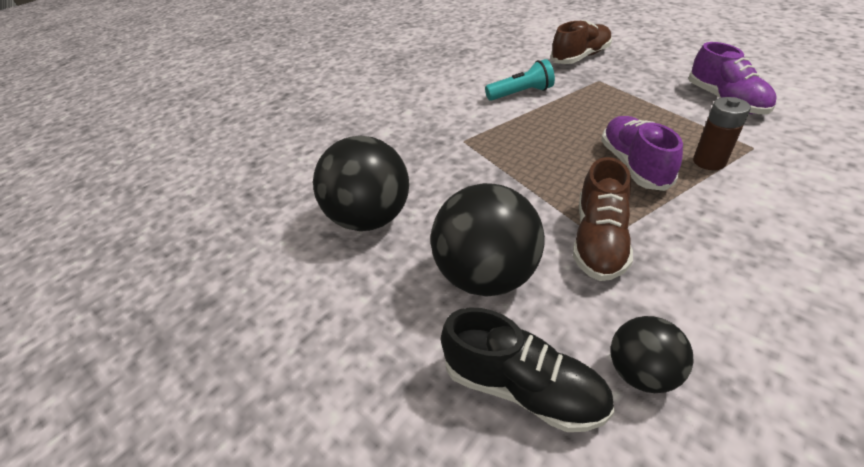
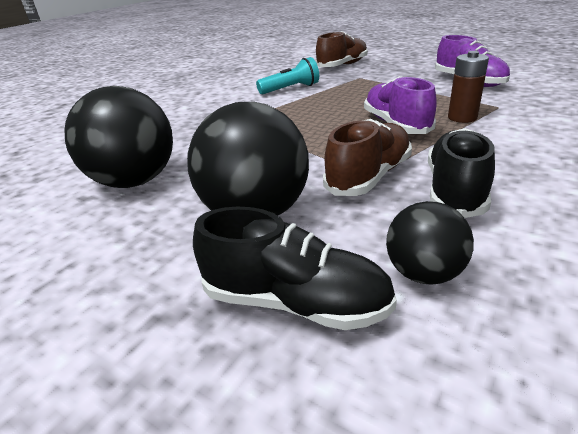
camera: 10 degrees left, 10 degrees down
brown shoe [573,157,633,281] -> brown shoe turned 150 degrees counterclockwise [323,119,412,196]
none -> black shoe [428,128,495,218]

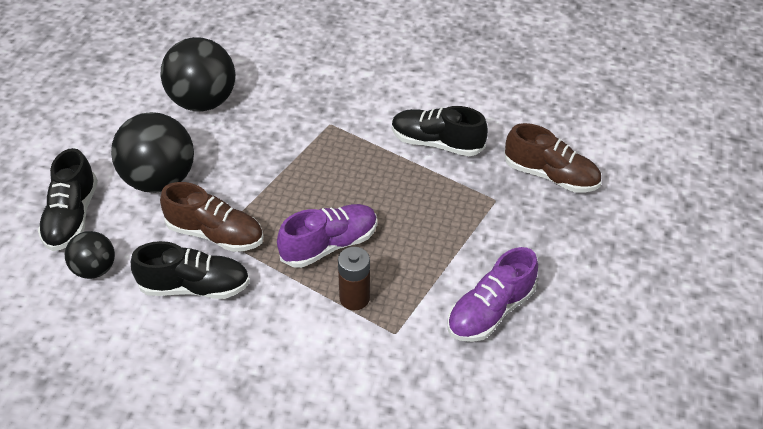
camera: 70 degrees right, 15 degrees up
turquoise flashlight [256,57,319,94] -> black shoe [392,106,488,156]

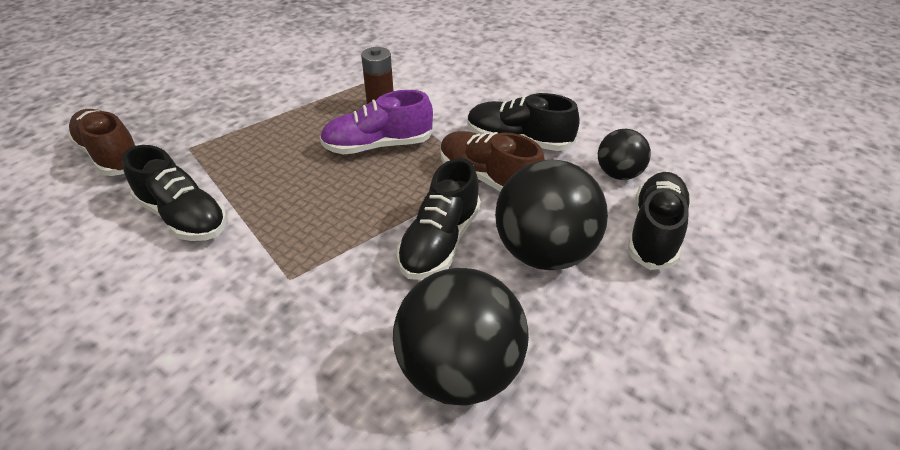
camera: 160 degrees left, 5 degrees down
purple shoe [447,247,538,342] -> none
none -> black shoe [397,158,481,280]

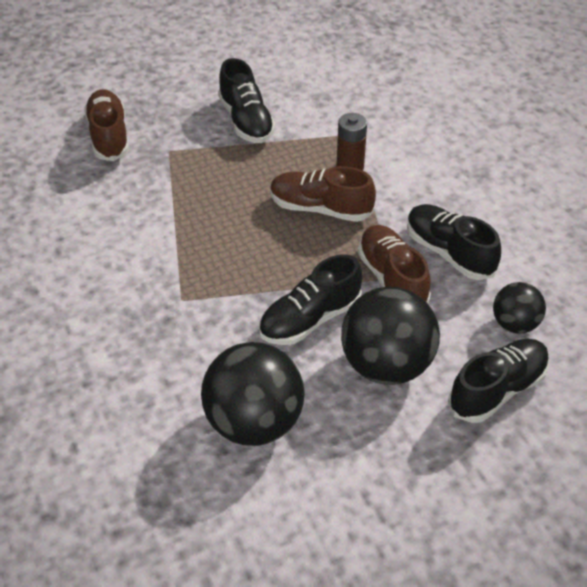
camera: 30 degrees right, 5 degrees up
black shoe [122,145,227,241] -> black shoe moved to [218,58,275,143]
purple shoe [320,90,433,154] -> brown shoe [270,166,376,222]

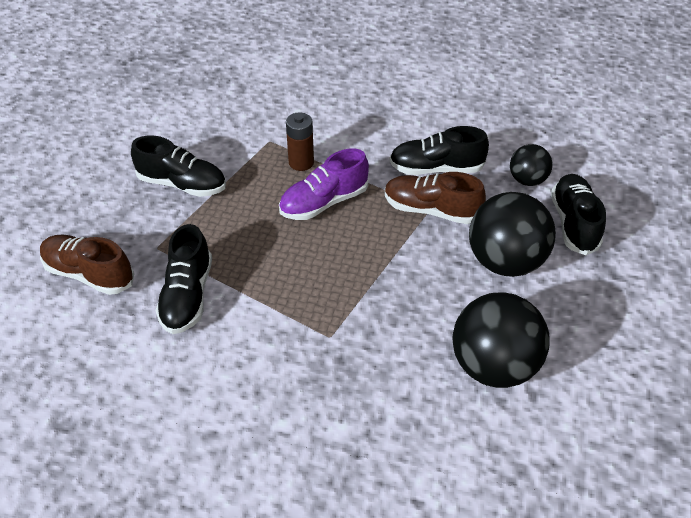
camera: 50 degrees left, 0 degrees up
black shoe [259,254,362,345] -> black shoe moved to [156,224,212,334]
brown shoe [270,166,376,222] -> purple shoe [279,149,369,220]

